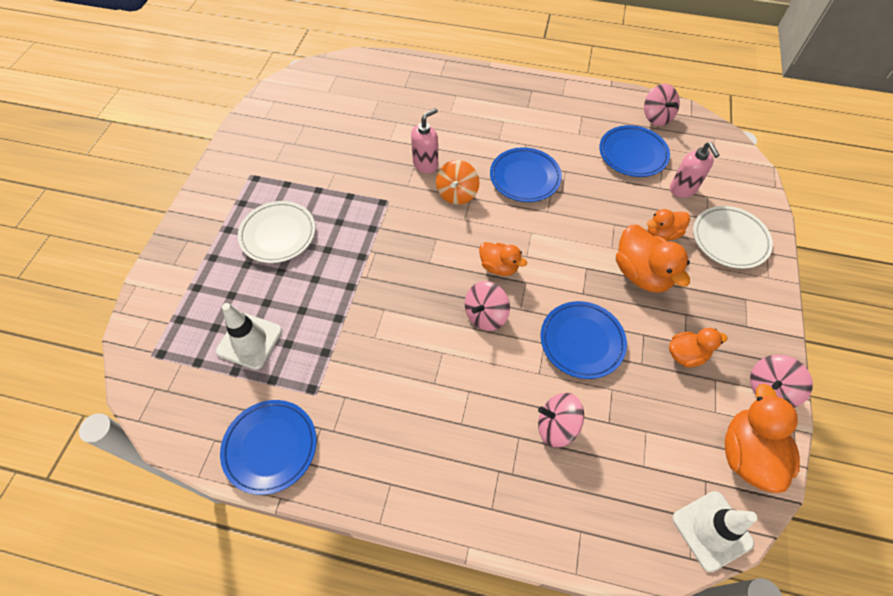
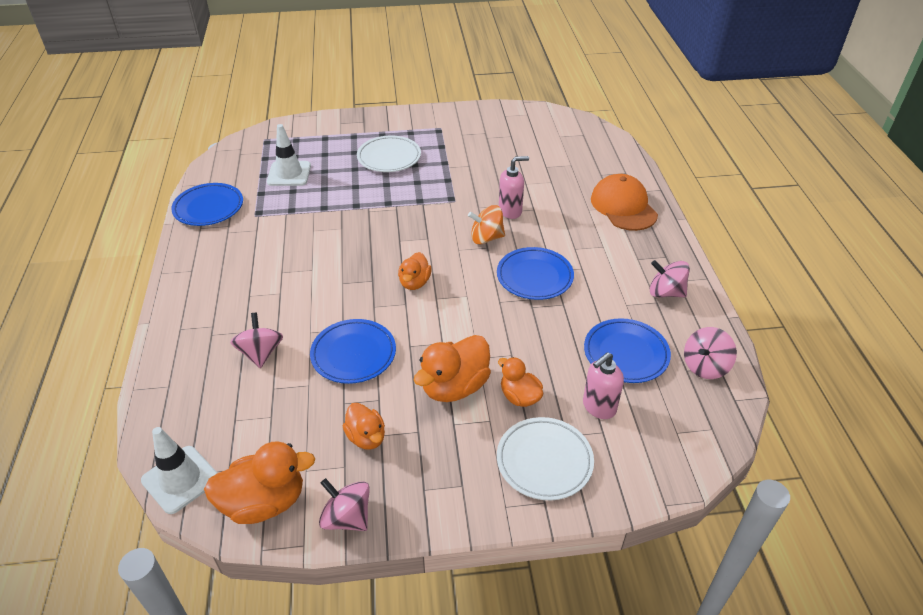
camera: 70 degrees right, 15 degrees down
pink soap dispenser [411,108,438,173] -> pink soap dispenser turned 45 degrees counterclockwise [499,156,529,219]
pink spinning top [465,281,510,331] -> pink spinning top moved to [650,260,690,297]
none -> orange cap [591,174,658,231]

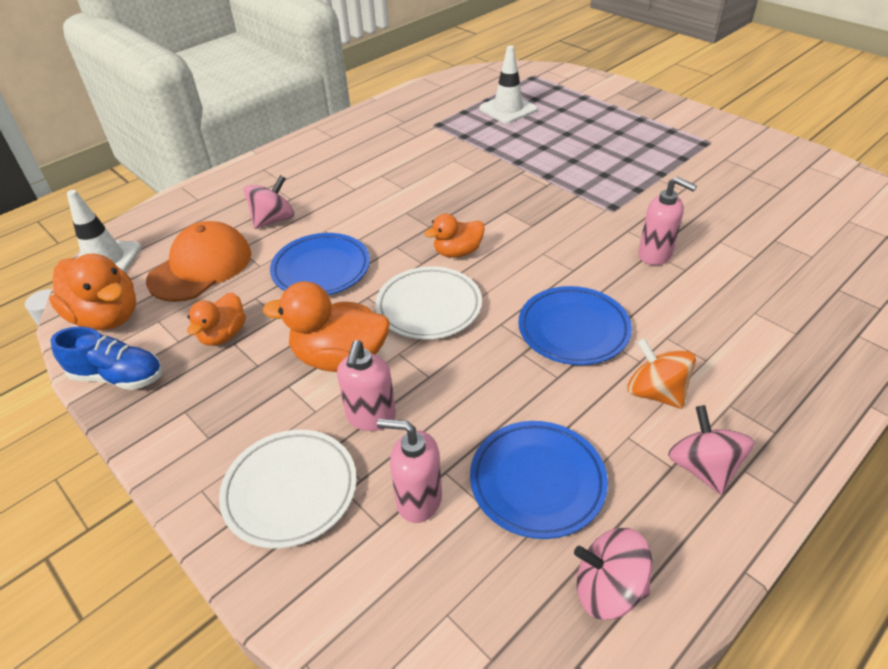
camera: 55 degrees right, 0 degrees up
blue plate [171,183,243,226] -> none
pink spinning top [319,478,370,531] -> blue shoe [50,327,162,390]
white plate [357,136,421,172] -> white plate moved to [375,266,482,339]
orange spinning top [468,205,505,244] -> orange spinning top moved to [627,338,696,409]
orange duck [498,357,543,407] -> pink soap dispenser [337,340,396,431]
orange cap [591,174,658,231] -> orange cap moved to [146,221,251,302]

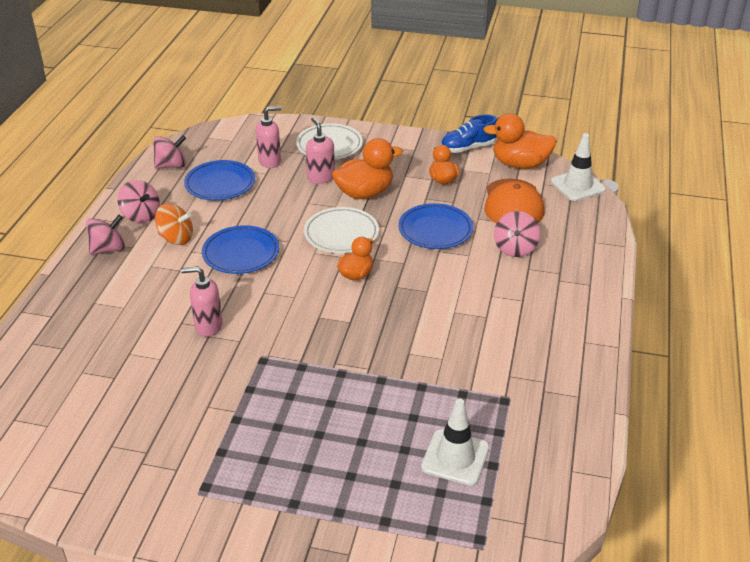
camera: 145 degrees right, 5 degrees down
none -> pink spinning top [86,215,125,255]

